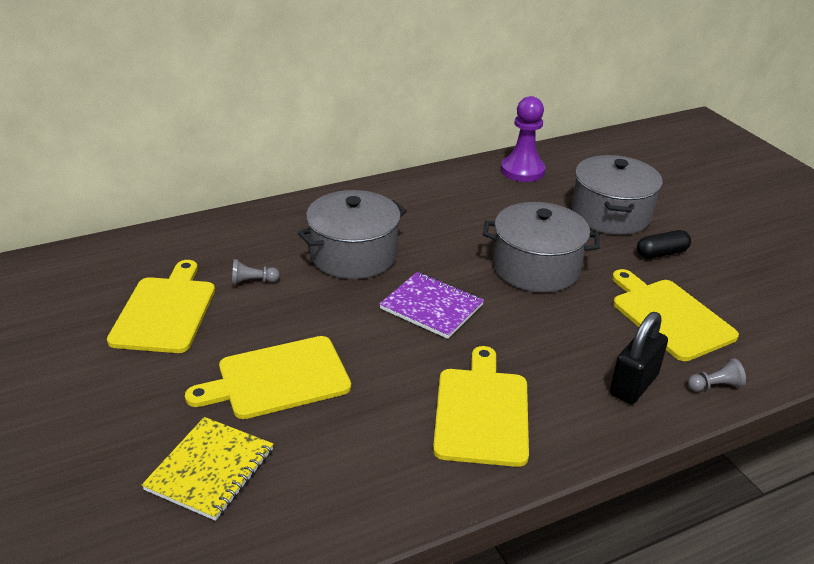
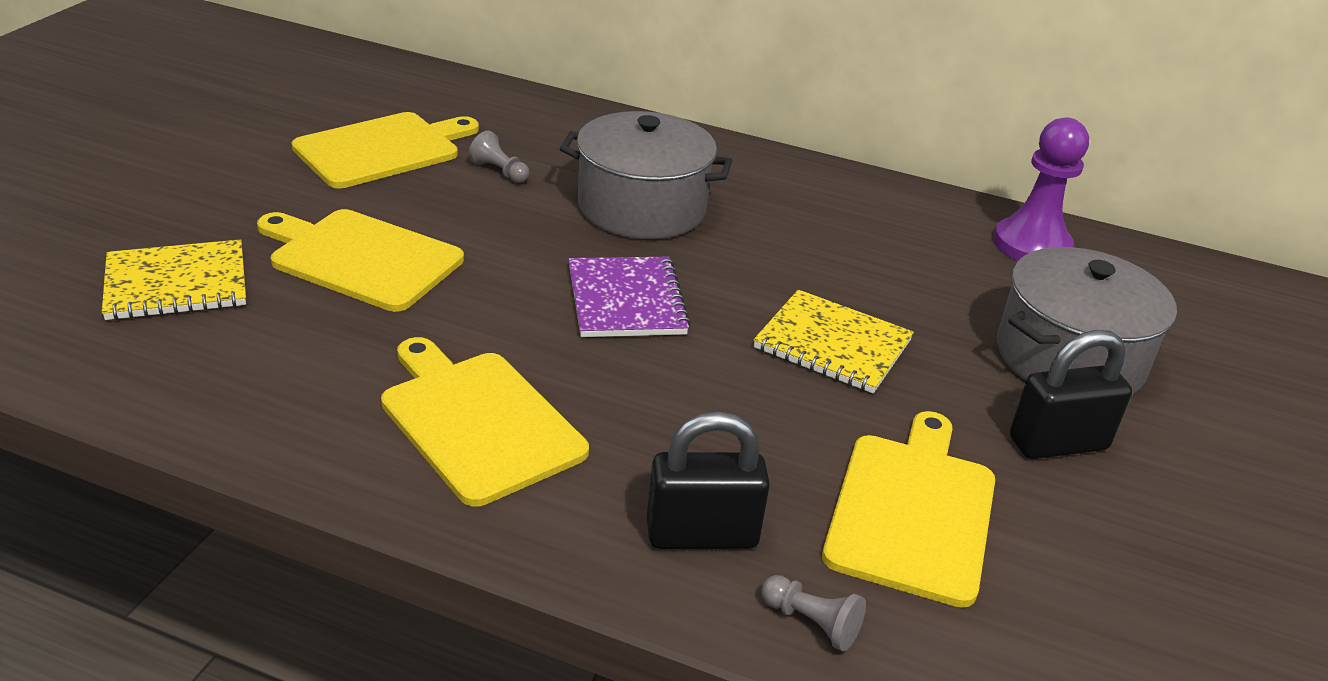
camera: 45 degrees right, 0 degrees up
yellow cutting board [433,346,529,467] -> yellow cutting board turned 90 degrees counterclockwise [381,337,589,507]
grey pot [483,202,600,293] -> yellow notebook [753,290,914,393]
black capsule [637,230,691,259] -> black padlock [1010,330,1132,459]

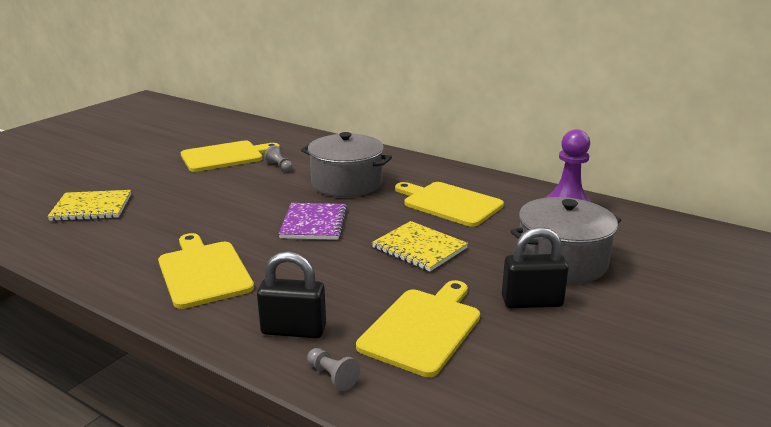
camera: 15 degrees right, 10 degrees down
yellow cutting board [257,209,464,312] -> yellow cutting board moved to [395,182,504,227]

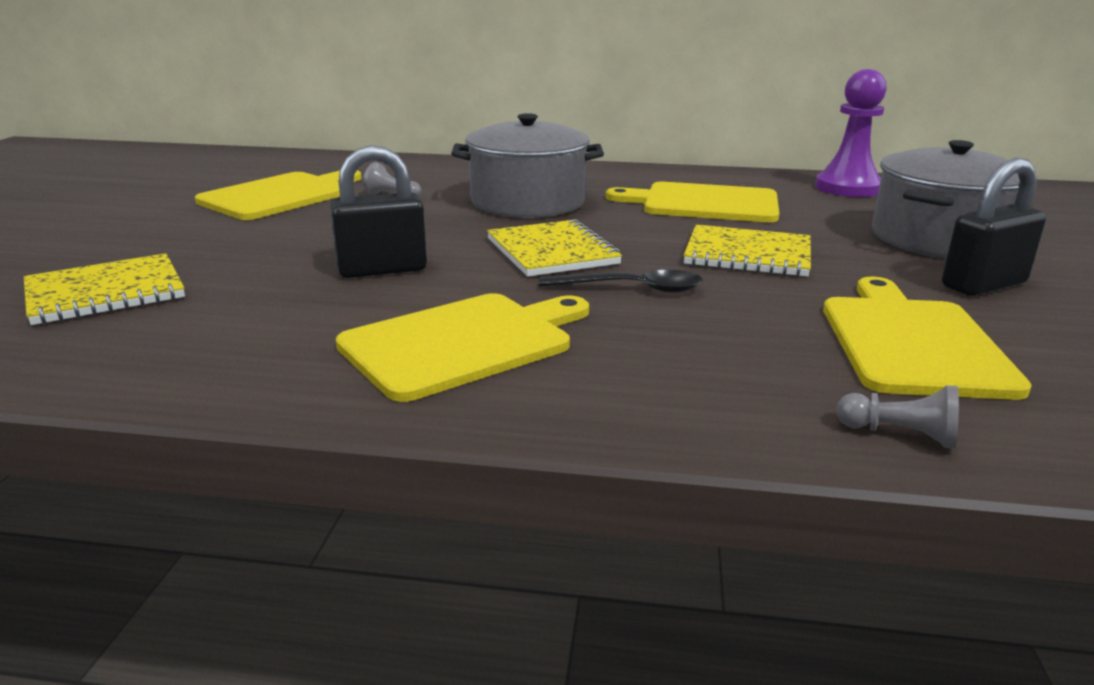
camera: 25 degrees left, 0 degrees up
yellow cutting board [158,233,254,309] -> yellow cutting board turned 105 degrees clockwise [336,293,589,402]
black padlock [257,251,326,338] -> black padlock moved to [330,145,427,278]
purple notebook [279,203,348,240] -> yellow notebook [487,219,622,277]
none -> black spoon [539,270,703,293]

